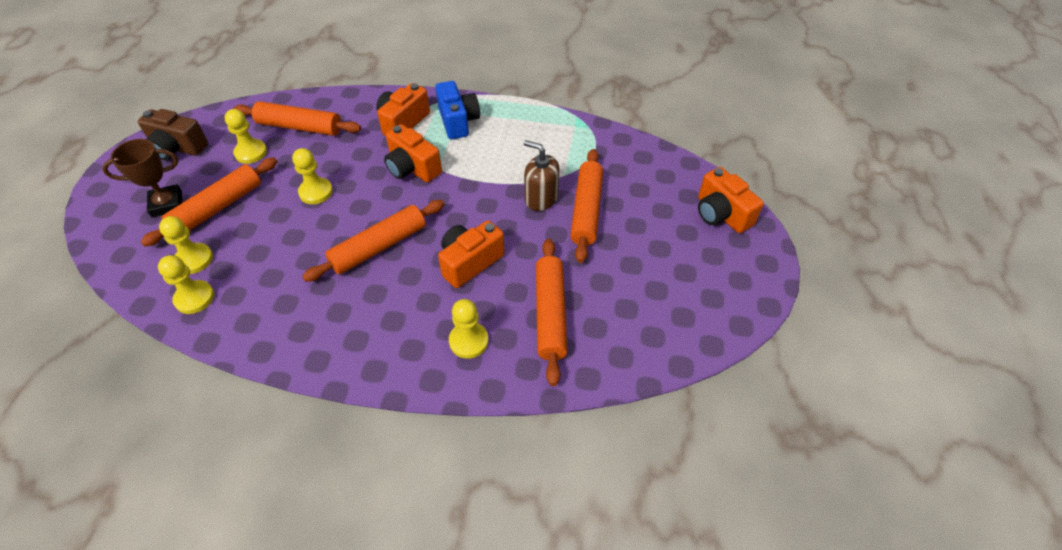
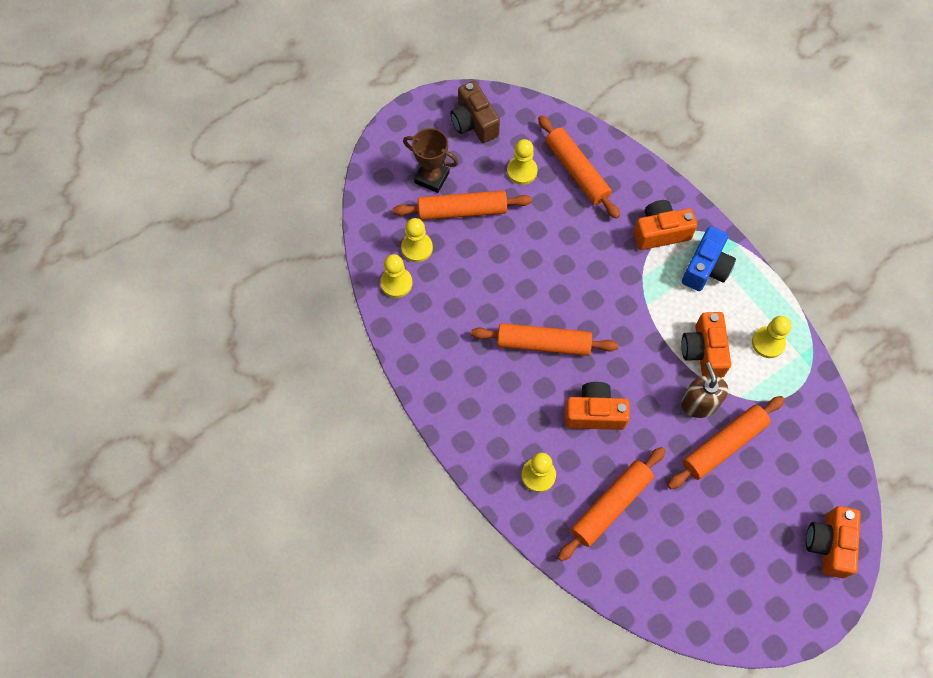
camera: 45 degrees right, 15 degrees up
yellow pawn [292,148,333,204] -> yellow pawn moved to [752,316,791,358]
orange camera [384,124,442,182] -> orange camera moved to [682,312,731,378]

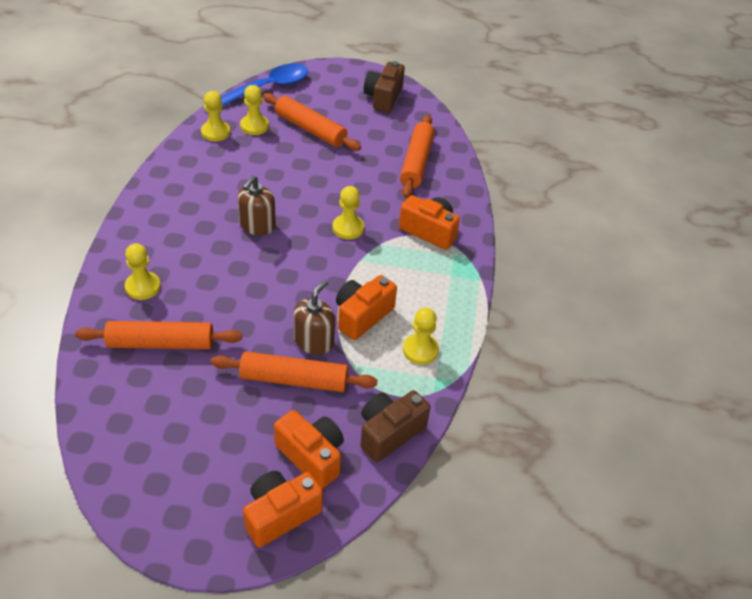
camera: 40 degrees right, 20 degrees down
brown trophy [403,128,458,193] -> none
orange rolling pin [471,323,619,356] -> brown soap dispenser [237,175,276,236]
yellow pawn [507,139,538,185] -> yellow pawn moved to [333,186,364,239]
orange camera [565,382,630,430] -> orange camera moved to [274,410,344,489]
blue camera [682,226,736,291] -> none
none -> blue spoon [221,63,308,106]
none -> brown camera [360,390,430,462]

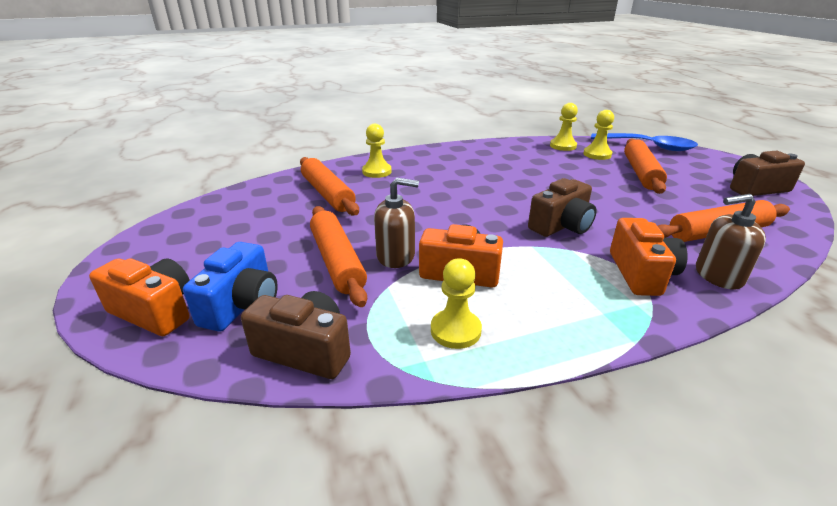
camera: 65 degrees right, 15 degrees down
brown soap dispenser [237,175,276,236] -> brown soap dispenser moved to [696,194,766,290]
orange camera [274,410,344,489] -> blue camera [183,242,278,332]
yellow pawn [333,186,364,239] -> brown camera [528,178,597,237]

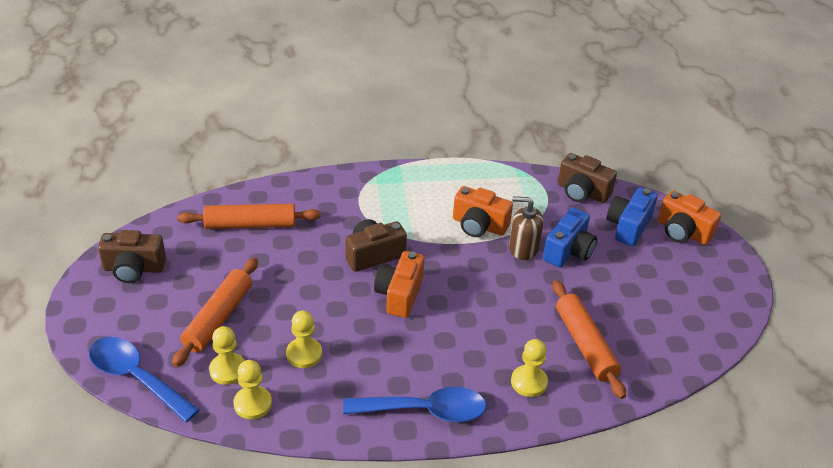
camera: 170 degrees left, 10 degrees up
orange rolling pin [310,206,367,307] -> blue camera [543,207,597,267]
yellow pawn [431,258,482,349] -> yellow pawn moved to [286,310,322,368]
orange camera [610,218,688,296] -> orange camera moved to [374,251,425,318]
brown soap dispenser [696,194,766,290] -> none
none -> blue spoon [343,387,486,422]

